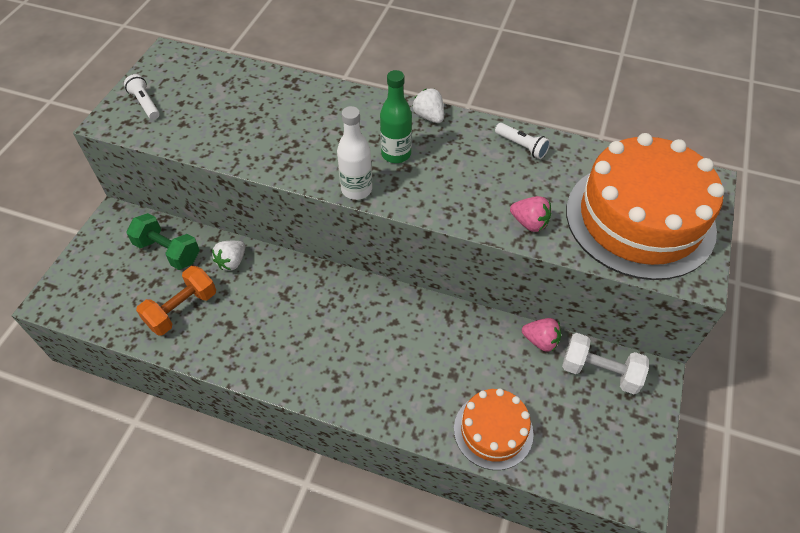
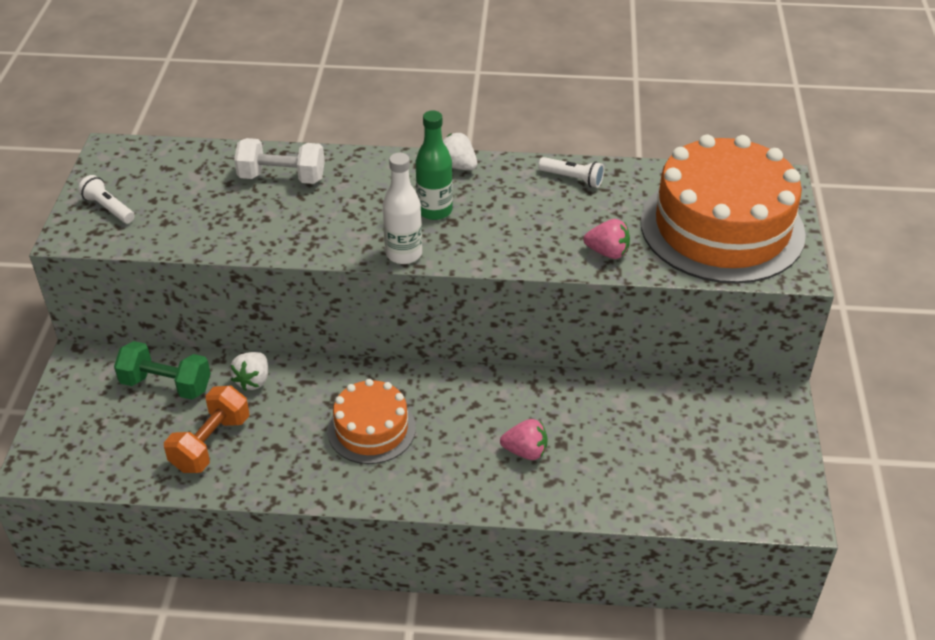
camera: 15 degrees left, 10 degrees down
orange cake [454,388,534,470] -> orange cake moved to [328,379,416,464]
pink strawberry [522,318,561,352] -> pink strawberry moved to [500,419,547,460]
white dumbbell [562,333,649,394] -> white dumbbell moved to [234,138,325,184]

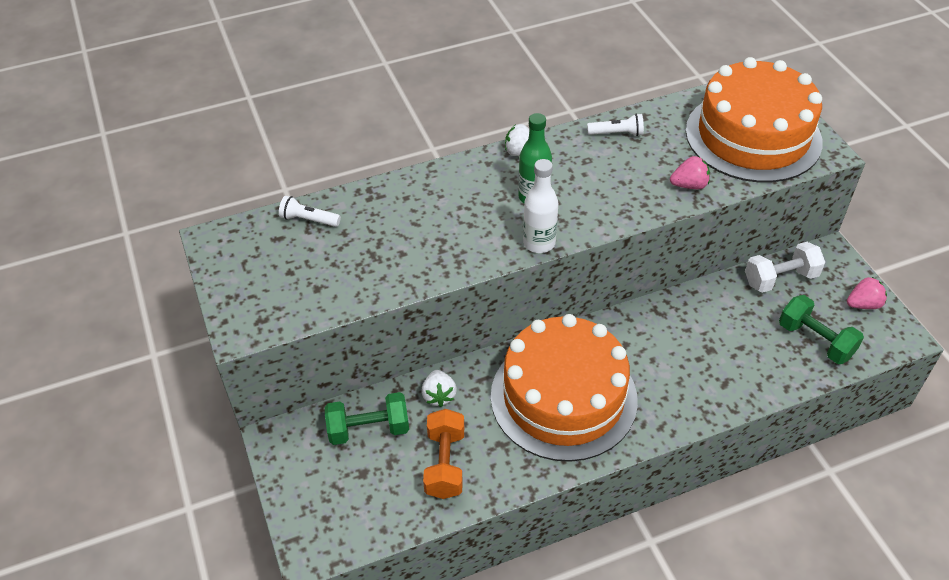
camera: 25 degrees left, 5 degrees up
white flashlight [78,175,135,223] -> white flashlight moved to [279,196,341,227]
white dumbbell [234,138,325,184] -> white dumbbell moved to [745,242,825,293]
orange cake [328,379,416,464] -> orange cake [491,314,638,462], size x1.90
pink strawberry [500,419,547,460] -> pink strawberry moved to [847,277,887,309]
none -> green dumbbell [779,295,864,364]

